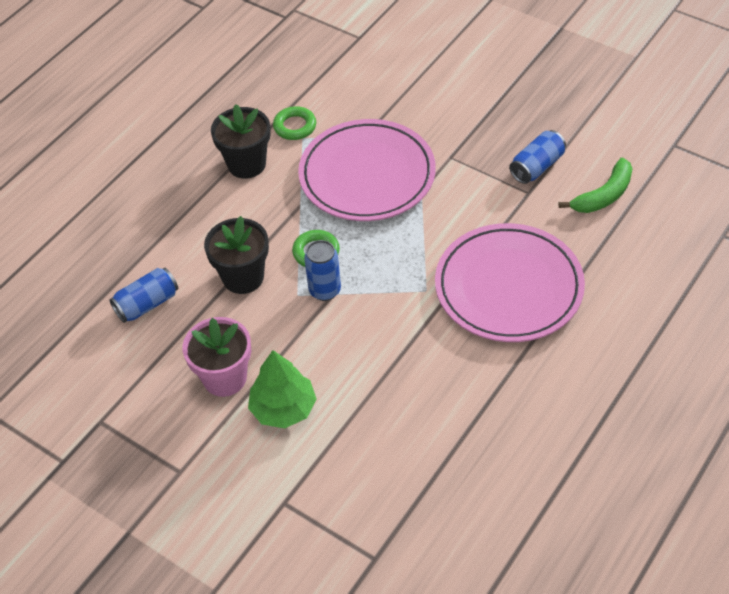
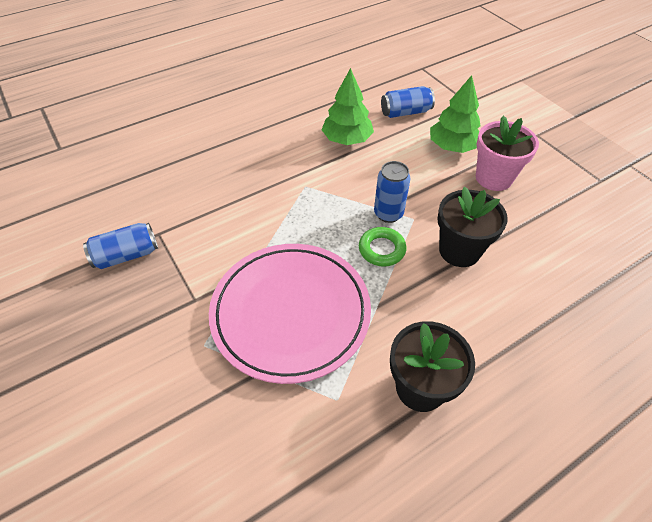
camera: 160 degrees left, 0 degrees up
blue can [110,268,178,323] -> blue can moved to [381,86,435,118]
green ring [273,106,316,140] -> none
pink plate [435,223,585,342] -> none
green banana [558,157,633,213] -> none
none -> green tree [322,68,374,145]

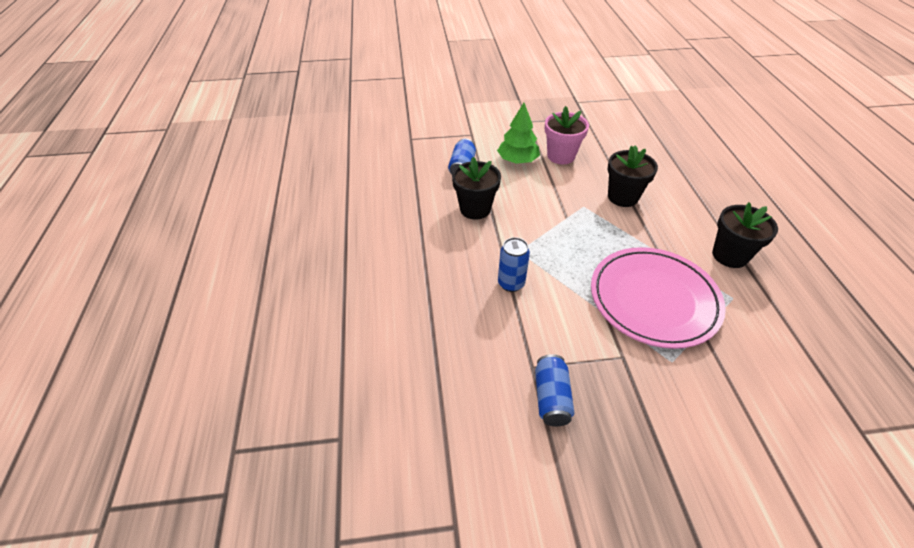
camera: 65 degrees left, 5 degrees down
green tree [322,68,374,145] -> black flower pot [452,157,501,220]
green ring [359,227,407,267] -> none
blue can [374,161,411,223] -> blue can moved to [498,237,530,292]

